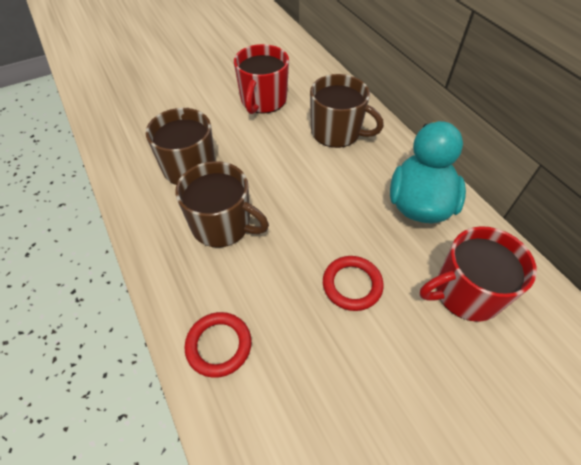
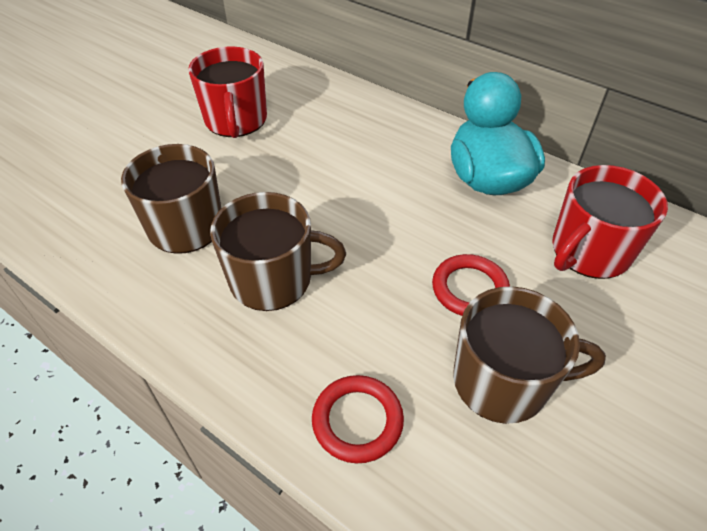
camera: 25 degrees left, 5 degrees down
brown mug [310,74,384,148] -> brown mug moved to [453,286,606,424]

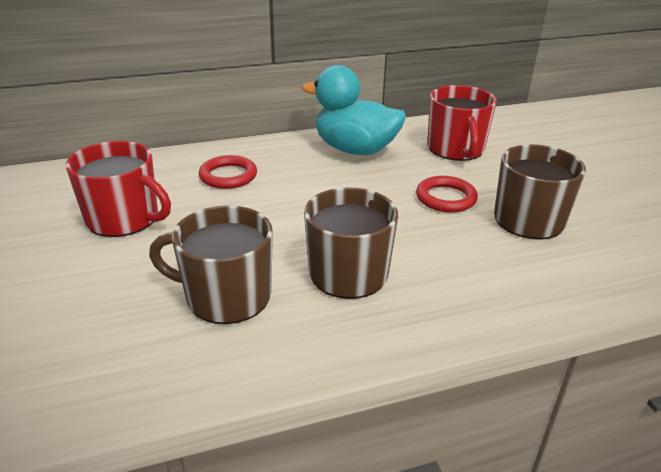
camera: 55 degrees left, 15 degrees down
red ring [312,375,404,464] -> red ring moved to [199,155,257,189]

